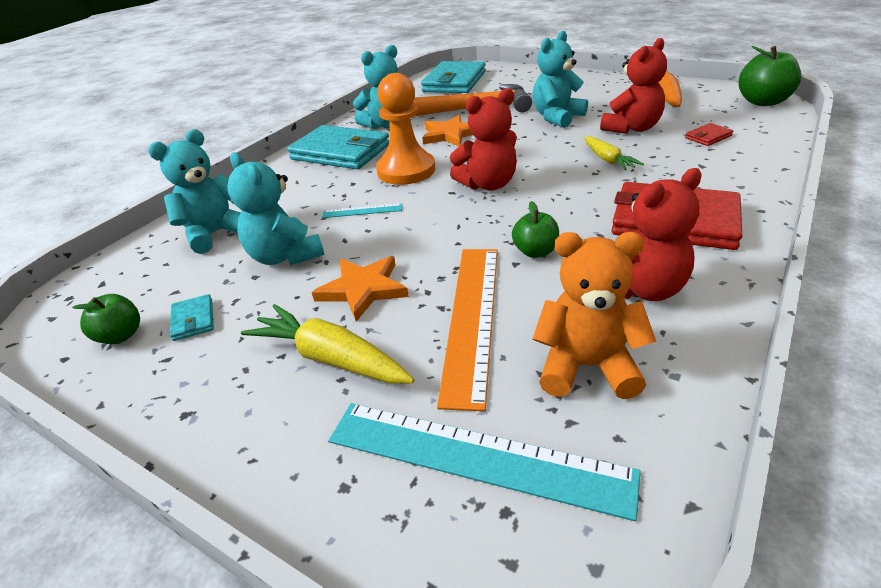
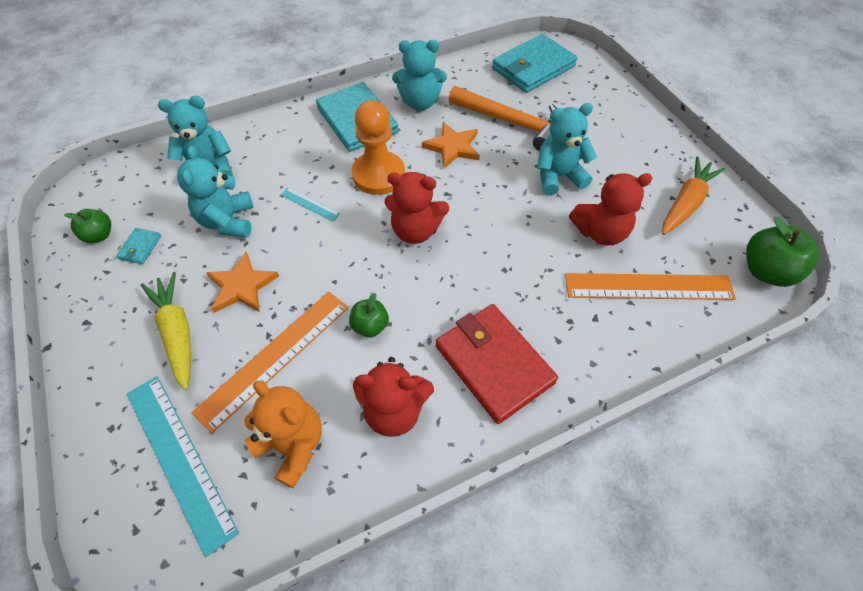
camera: 30 degrees right, 20 degrees up
yellow carrot [584,137,644,171] -> none
red wallet [685,123,733,146] -> orange ruler [565,273,736,300]

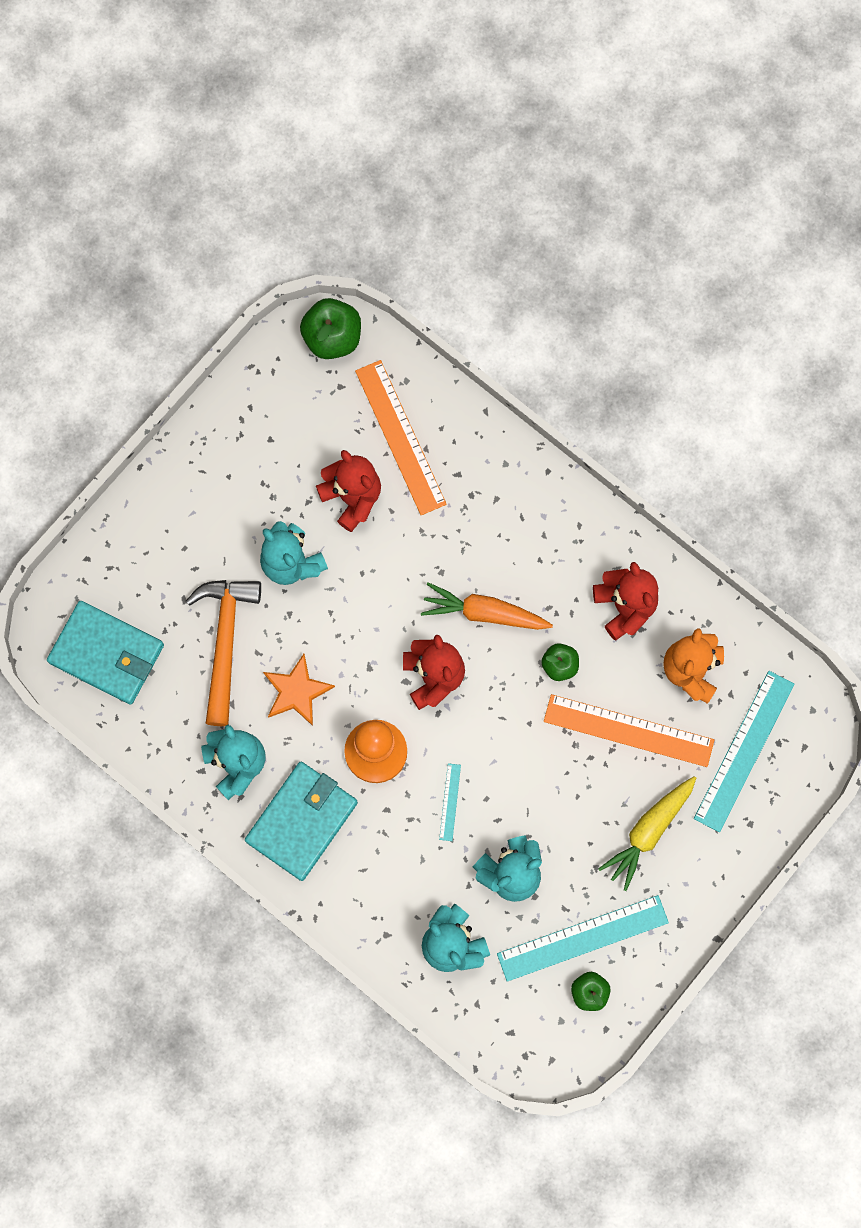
camera: 115 degrees left, 20 degrees up
turquoise wallet [116,228,161,264] -> turquoise ruler [497,895,669,982]
orange star [207,252,279,313] -> none
red wallet [436,304,558,424] -> none
orange carrot [662,156,725,235] -> orange carrot moved to [421,582,553,630]

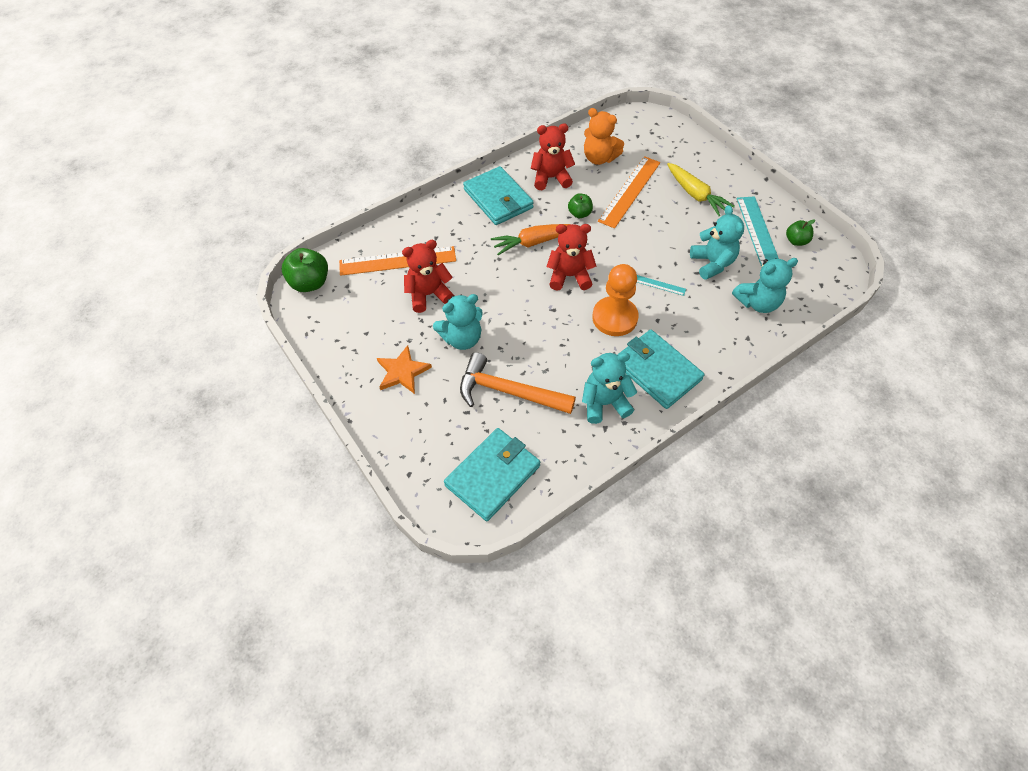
camera: 75 degrees left, 20 degrees down
orange star [263,654,335,726] -> orange star moved to [377,345,432,394]
orange carrot [421,582,553,630] -> orange carrot turned 45 degrees clockwise [491,224,571,255]
turquoise ruler [694,671,795,832] -> none
none -> turquoise wallet [463,166,534,225]

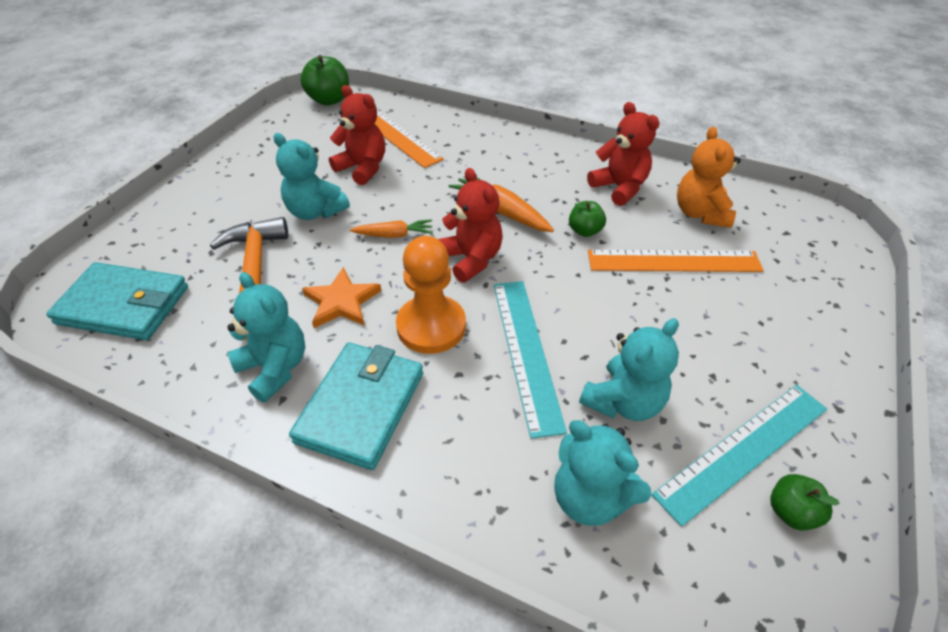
camera: 60 degrees right, 10 degrees down
orange star [377,345,432,394] -> orange star moved to [302,267,382,328]
turquoise wallet [463,166,534,225] -> none
turquoise ruler [637,275,686,296] -> turquoise ruler [494,281,567,439], size x2.21
yellow carrot [667,163,735,216] -> none
none -> orange carrot [350,219,433,238]

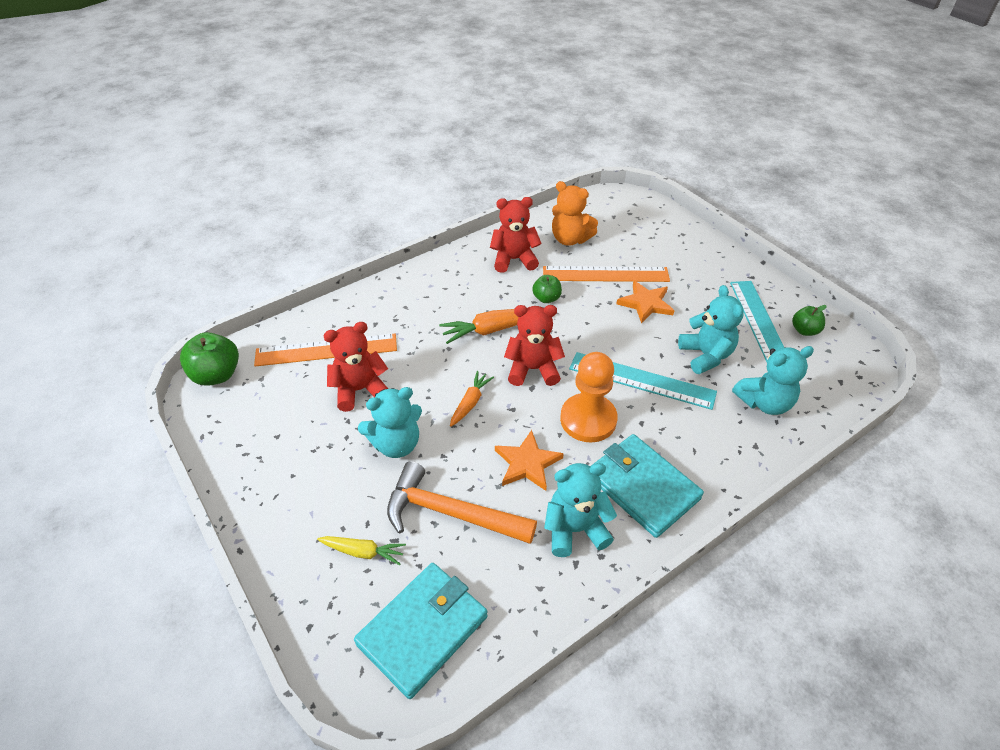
camera: 60 degrees left, 0 degrees up
orange ruler [588,250,764,272] -> orange ruler turned 60 degrees clockwise [543,266,670,282]
none -> yellow carrot [317,536,406,565]
none -> orange star [617,281,675,324]

